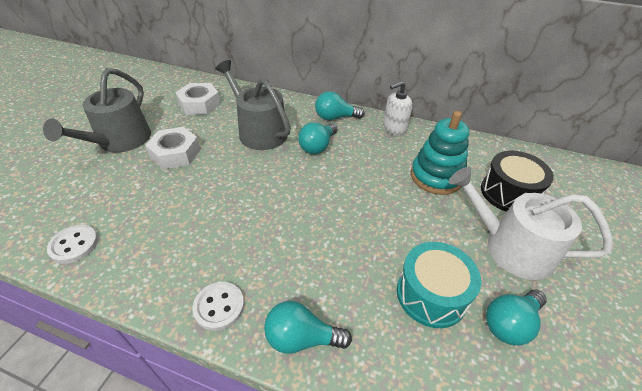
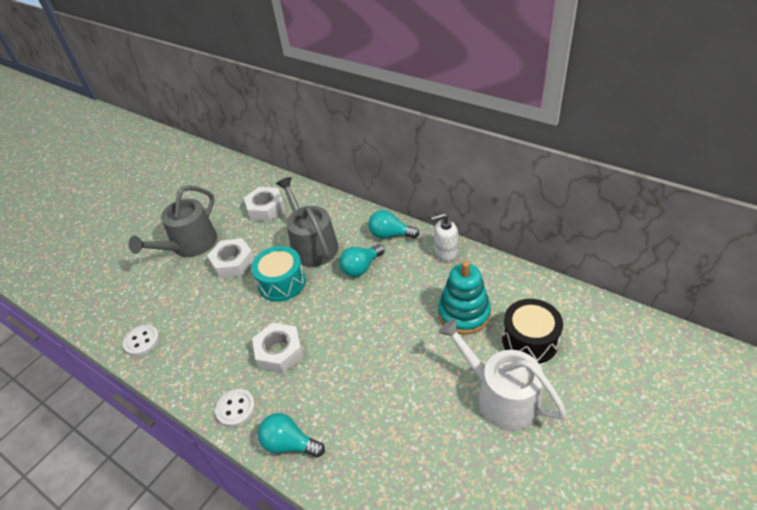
camera: 20 degrees right, 0 degrees up
turquoise drum [397,242,481,328] -> turquoise drum moved to [251,246,306,302]
turquoise light bulb [486,290,547,346] -> none
none -> white nut [252,323,304,374]

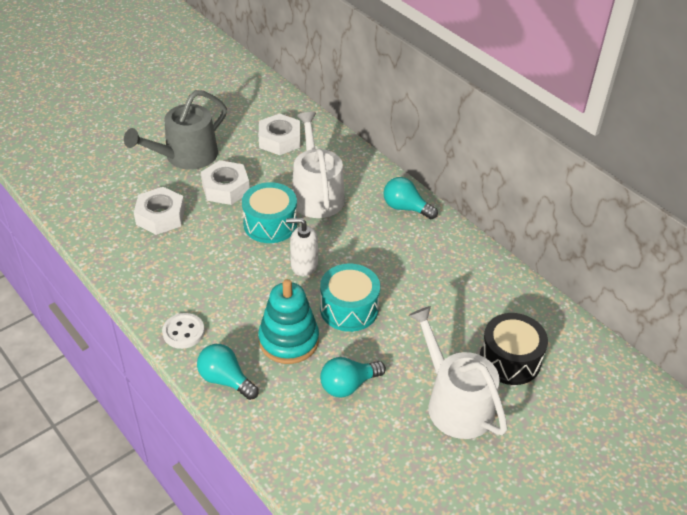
camera: 10 degrees right, 0 degrees up
white button [123,325,160,356] -> none
white nut [252,323,304,374] -> white nut moved to [134,187,185,235]
grey watering can [276,177,339,267] -> white watering can [292,112,345,218]
turquoise light bulb [339,244,385,277] -> turquoise light bulb moved to [320,357,386,397]
white soap dispenser [431,213,458,262] -> white soap dispenser moved to [286,218,318,276]
turquoise stacking toy [438,261,491,335] -> turquoise stacking toy moved to [258,279,319,364]
none -> turquoise drum [320,264,380,332]

